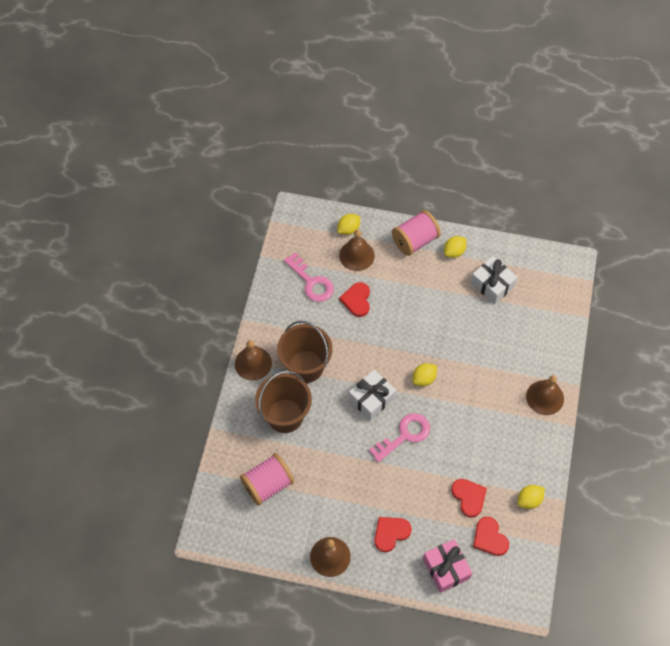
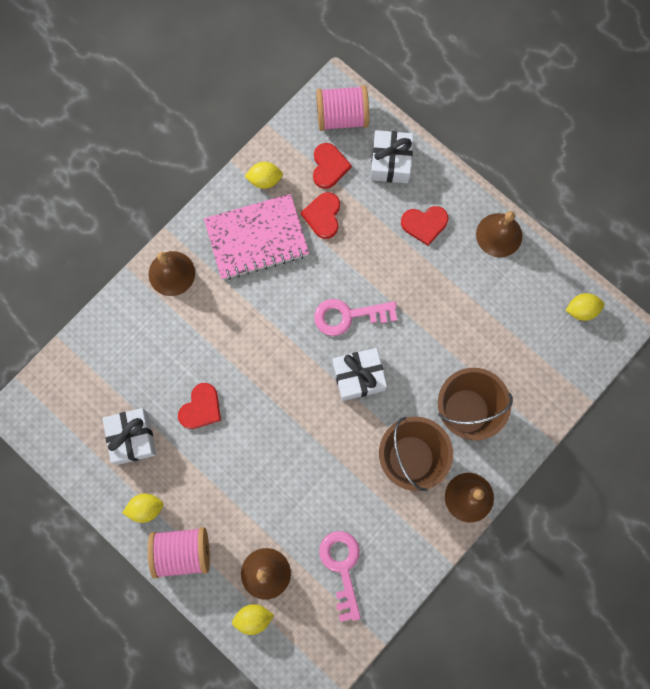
camera: 150 degrees left, 15 degrees up
pink spool [240,453,294,506] -> pink spool moved to [316,85,369,131]
red heart [339,282,370,317] -> red heart moved to [178,383,221,429]
yellow lemon [413,363,437,386] -> yellow lemon moved to [565,293,604,321]
pink gift [423,539,472,593] -> white gift [370,130,414,183]
none -> pink notebook [204,194,309,280]

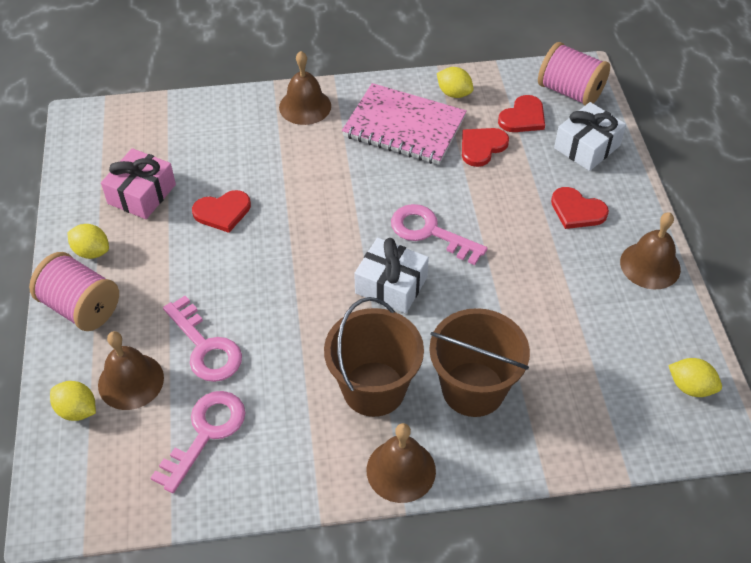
camera: 40 degrees right, 25 degrees down
white gift [102,408,156,465] -> pink gift [101,148,176,219]
none -> pink key [163,296,242,382]

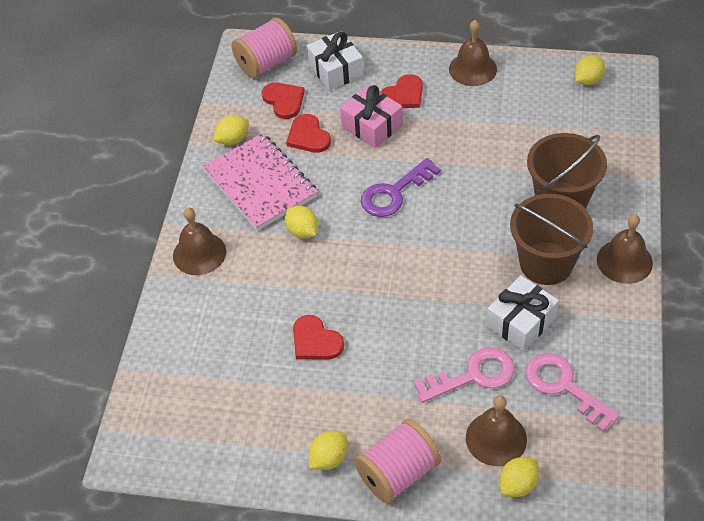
camera: 70 degrees left, 0 degrees up
pink gift [101,148,176,219] -> pink gift moved to [340,85,403,148]
red heart [192,190,251,233] -> red heart turned 135 degrees clockwise [293,315,344,359]
pink notebook [342,83,467,165] -> pink notebook turned 75 degrees counterclockwise [203,133,318,231]
white gift [354,238,429,313] -> white gift moved to [486,275,559,351]
pink key [391,204,488,265] -> purple key [361,158,441,217]
none -> yellow lemon [285,206,318,238]

